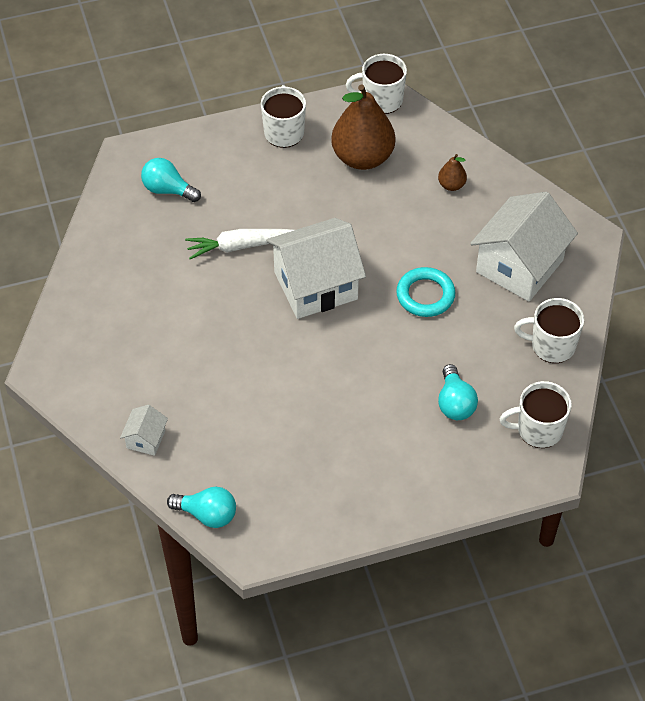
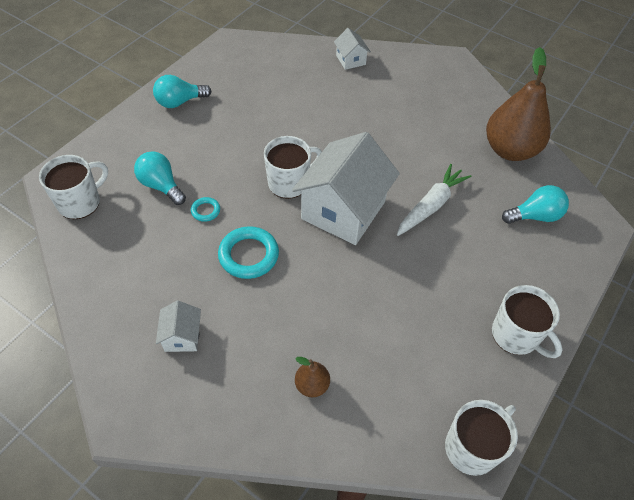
camera: 140 degrees right, 0 degrees up
turquoise light bulb [167,487,236,528] -> turquoise light bulb moved to [153,75,211,108]
brown pear [331,84,395,170] -> brown pear moved to [486,47,551,161]
white house [470,192,578,301] -> white house [156,300,201,352], size x0.45
white mug [514,298,584,363] -> white mug moved to [264,136,322,199]
none -> turquoise ring [191,197,220,222]

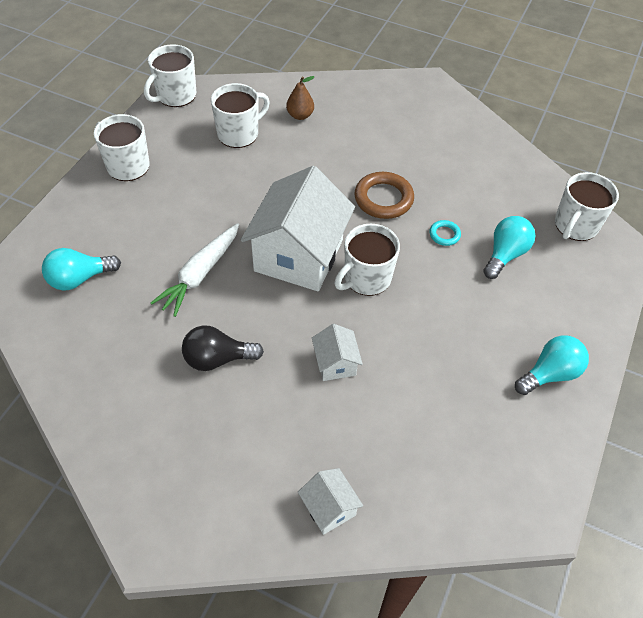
camera: 170 degrees right, 0 degrees up
turquoise light bulb [134,151,186,205] -> turquoise light bulb turned 90 degrees counterclockwise [483,216,535,279]
white house [156,300,201,352] -> white house moved to [312,324,363,381]
turquoise ring [218,226,279,279] -> brown ring [355,172,414,219]
brown pear [486,47,551,161] -> none
none -> black light bulb [182,326,264,371]
none -> white mug [211,83,270,148]

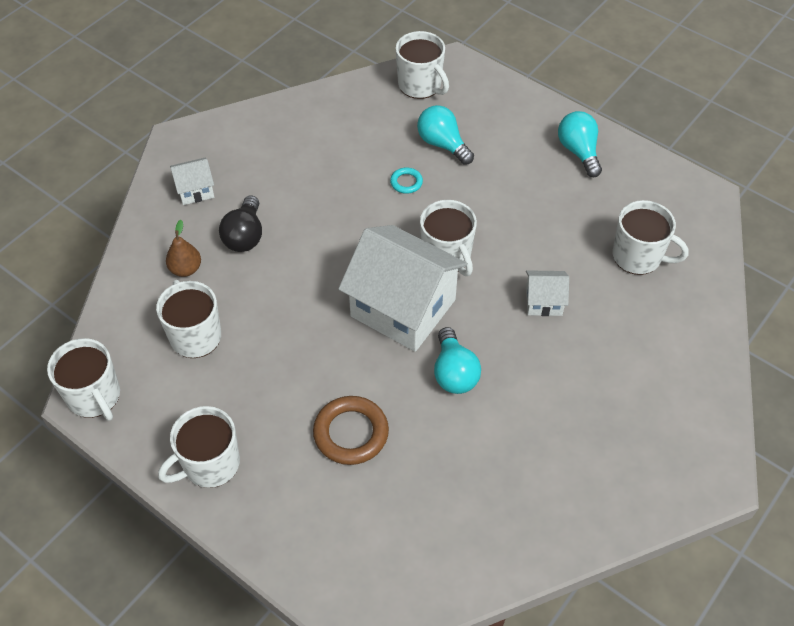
camera: 75 degrees left, 0 degrees up
turquoise light bulb [42,248,121,291] -> turquoise light bulb moved to [434,327,481,394]
white carrot [151,223,239,317] -> none
black light bulb [182,326,264,371] -> black light bulb moved to [219,195,262,252]
white house [298,468,363,535] -> white house moved to [170,157,214,205]
brown ring [355,172,414,219] -> brown ring moved to [313,396,389,465]
none -> white mug [613,200,689,275]

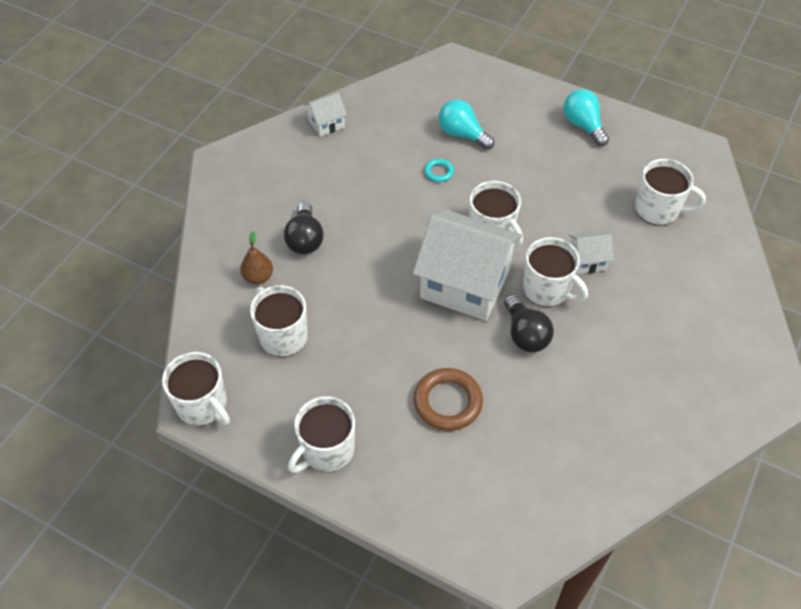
camera: 10 degrees left, 0 degrees up
white house [170,157,214,205] -> white house moved to [304,93,347,137]
white mug [396,31,449,99] -> white mug moved to [523,237,588,307]
turquoise light bulb [434,327,481,394] -> black light bulb [504,295,554,353]

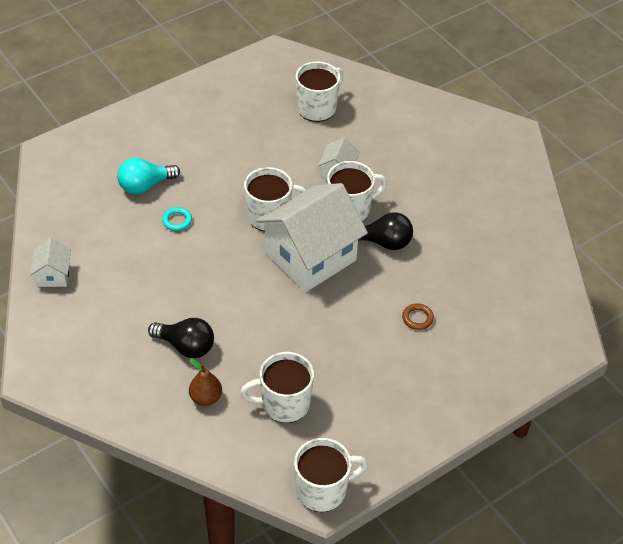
camera: 65 degrees left, 5 degrees down
white mug [288,396,355,473] -> none
brown ring [414,368,483,431] -> brown ring [402,303,434,330], size x0.51
turquoise light bulb [563,89,609,146] -> none

